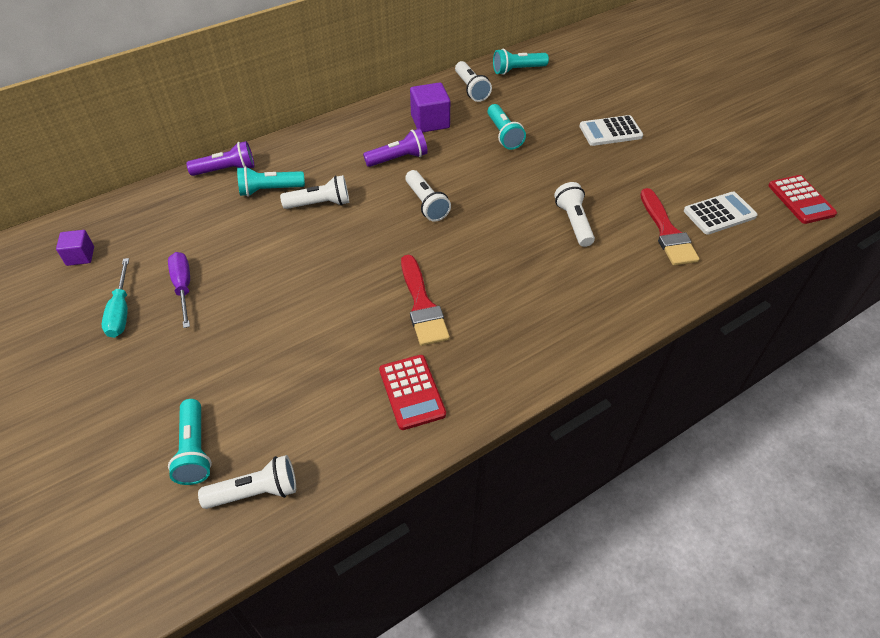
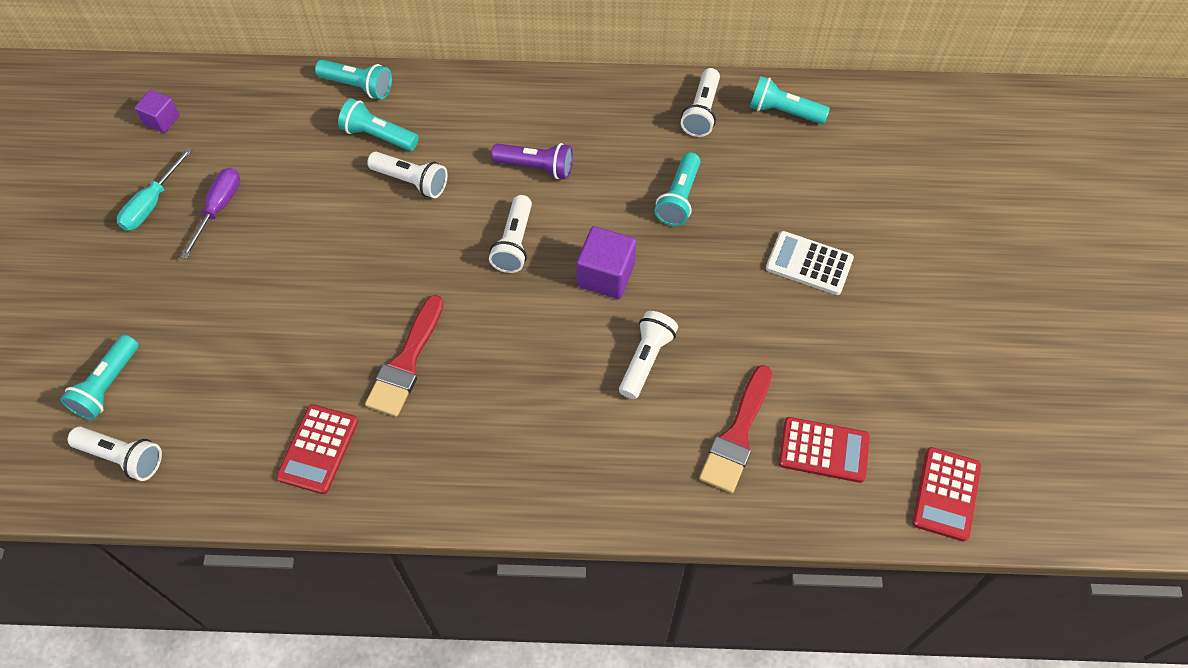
camera: 35 degrees right, 10 degrees up
purple flashlight [186,141,254,176] -> turquoise flashlight [315,60,392,99]
purple cube [410,82,450,133] -> purple cube moved to [576,226,636,299]
white calculator [684,192,758,235] -> red calculator [779,417,870,483]

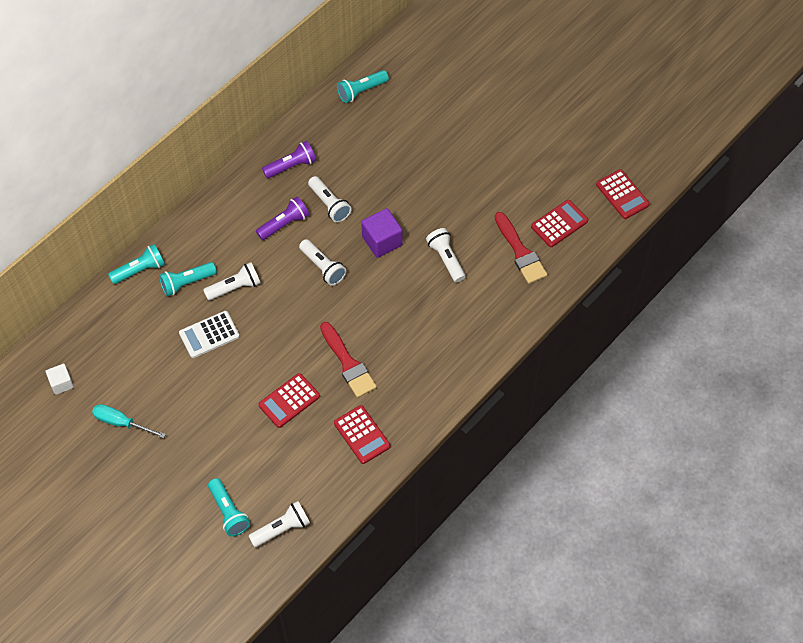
camera: 50 degrees left, 0 degrees up
turquoise screwdriver [117,148,192,231] -> turquoise screwdriver turned 135 degrees clockwise [92,404,166,439]
purple cube [134,90,180,133] -> white cube [46,364,74,395]
purple screwdriver [181,168,240,259] -> none
turquoise flashlight [655,152,700,226] -> none
white flashlight [681,68,720,137] -> white flashlight moved to [308,176,351,223]
white calculator [766,231,854,295] -> white calculator moved to [179,311,240,358]
none -> red calculator [258,373,320,428]
none -> purple flashlight [262,141,316,178]

